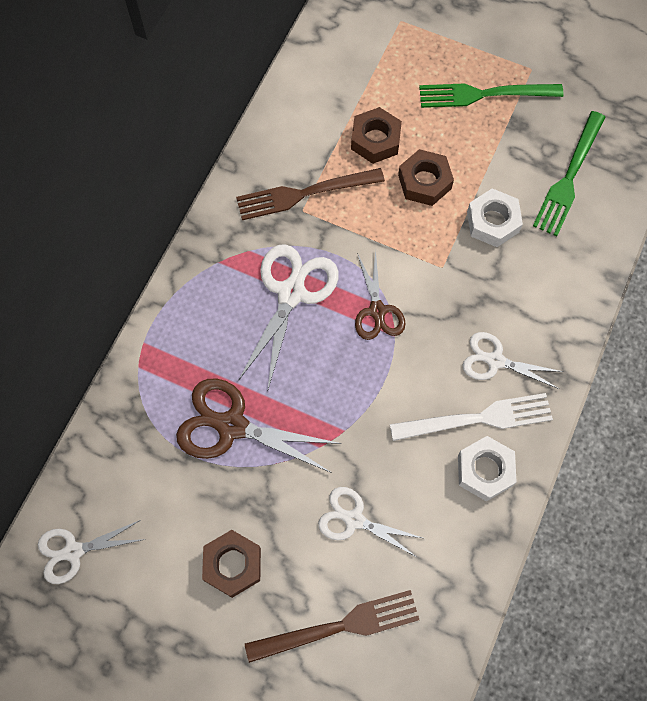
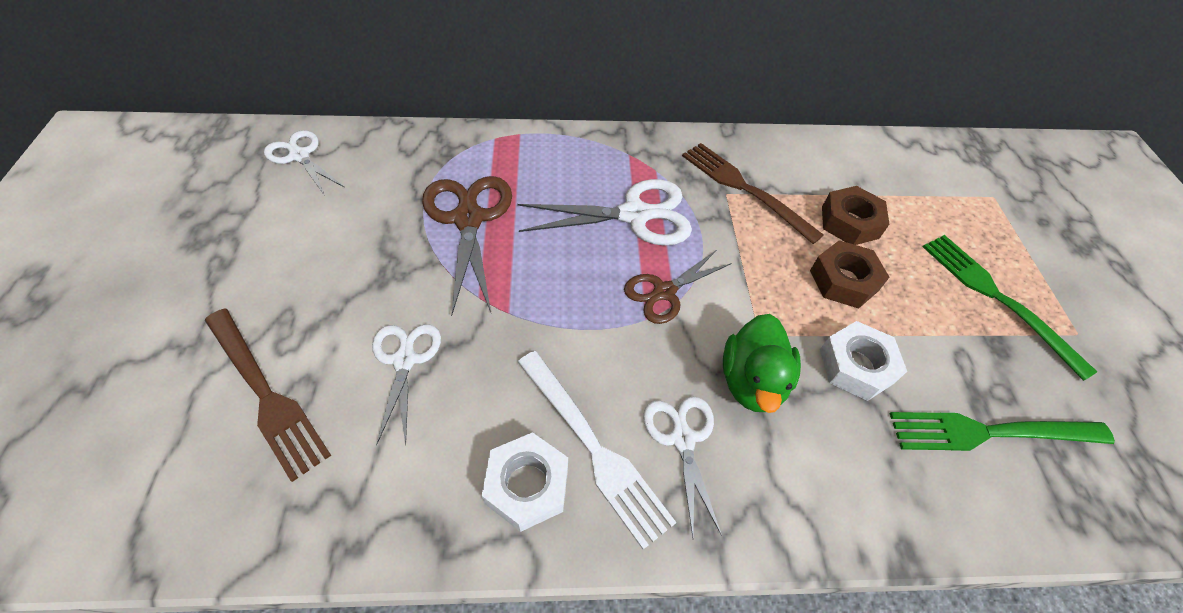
camera: 60 degrees right, 15 degrees down
brown nut [202,530,261,598] -> none
none -> green duck [723,314,801,413]

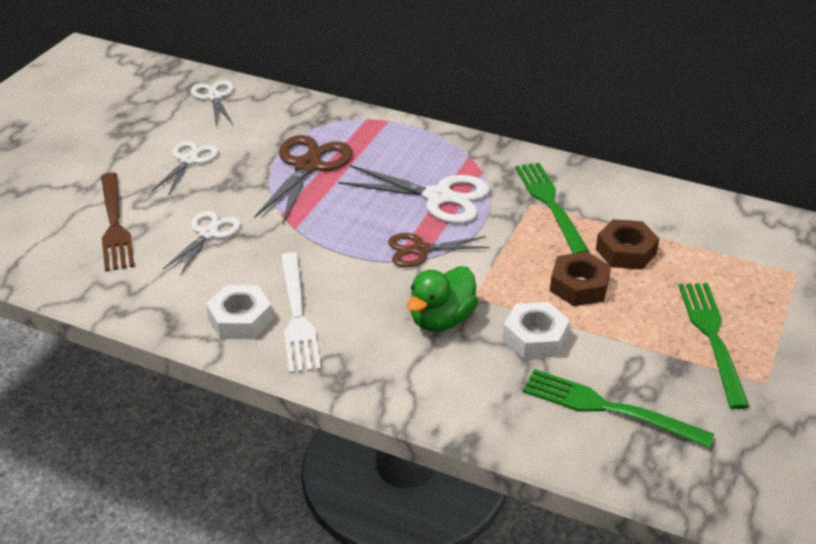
camera: 30 degrees right, 15 degrees down
white scissors [643,396,722,537] -> white scissors moved to [152,141,219,196]
brown fork [682,143,824,244] -> green fork [515,163,590,254]

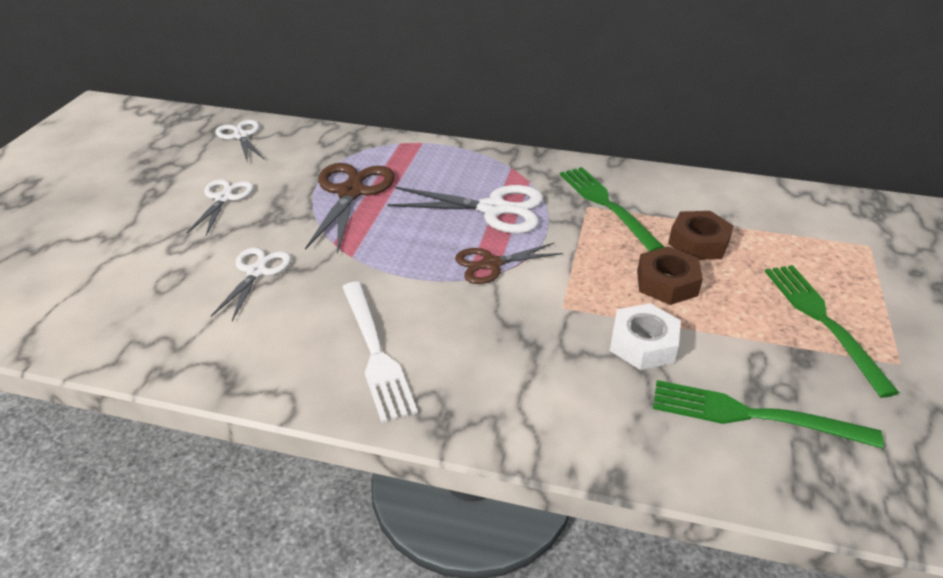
camera: 10 degrees left, 0 degrees up
brown fork [101,172,135,272] -> none
white nut [206,285,273,339] -> none
green duck [407,266,478,332] -> none

